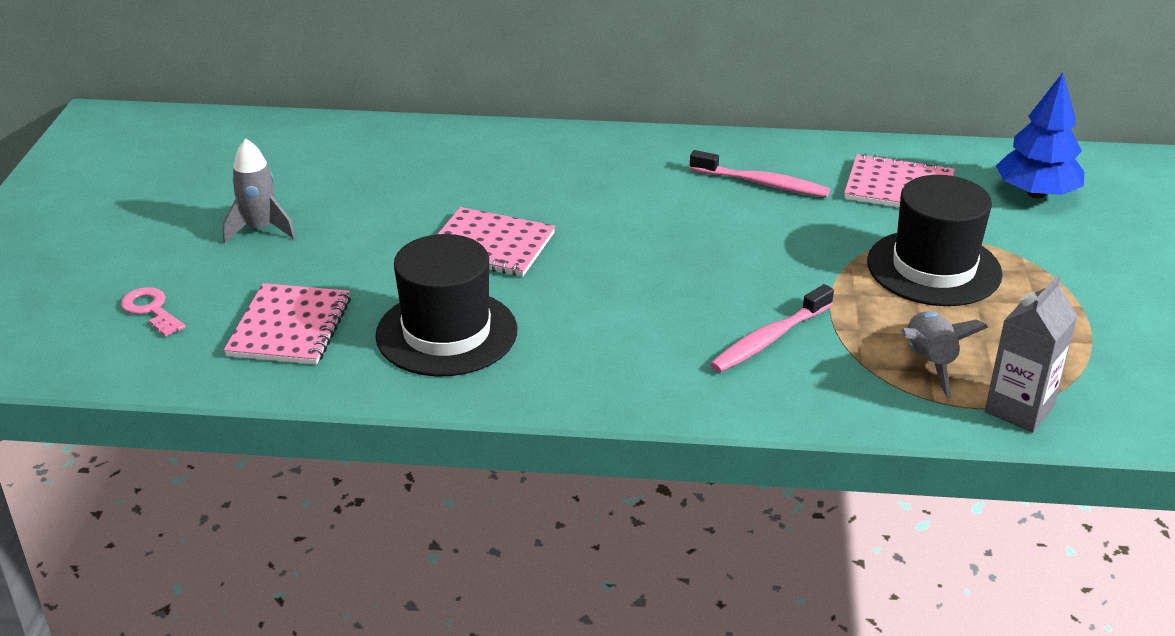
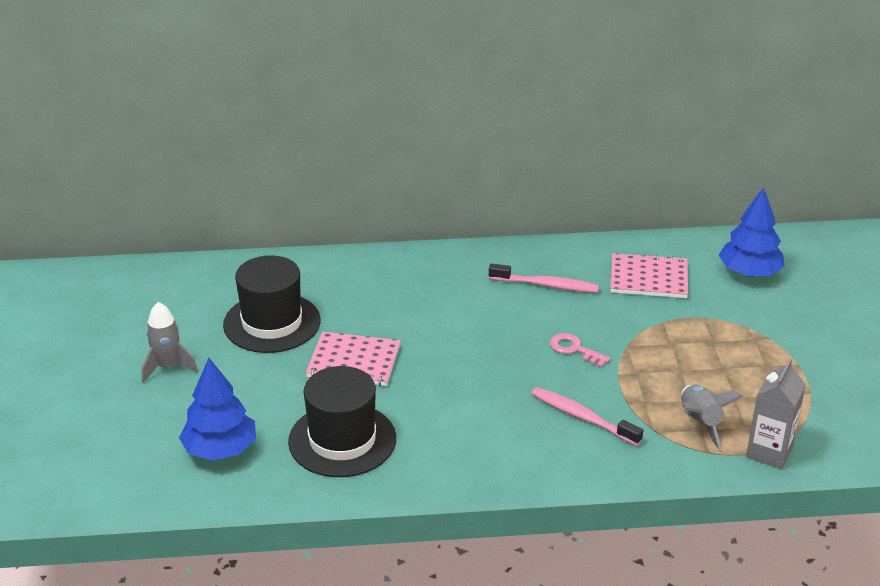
camera: 10 degrees left, 0 degrees up
pink key [121,287,186,337] -> pink key moved to [550,333,610,367]
pink notebook [224,283,351,365] -> blue tree [179,358,256,461]
pink toothbrush [710,284,834,372] -> pink toothbrush turned 90 degrees clockwise [531,387,643,446]
black hat [867,175,1003,306] -> black hat moved to [223,255,321,353]

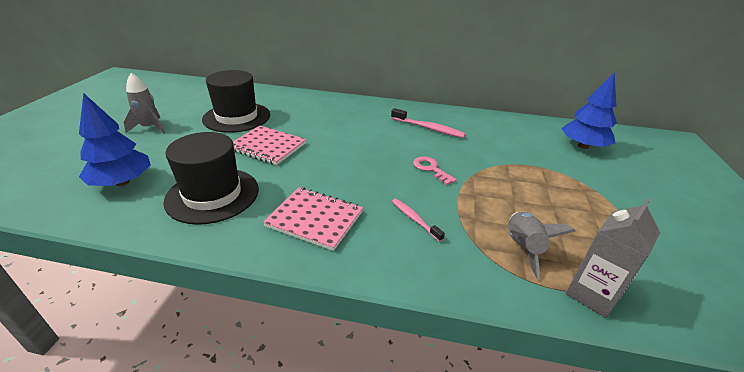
camera: 15 degrees right, 0 degrees up
pink toothbrush [531,387,643,446] -> pink toothbrush [392,199,445,242], size x0.64
pink notebook [610,252,688,298] -> pink notebook moved to [263,187,363,251]

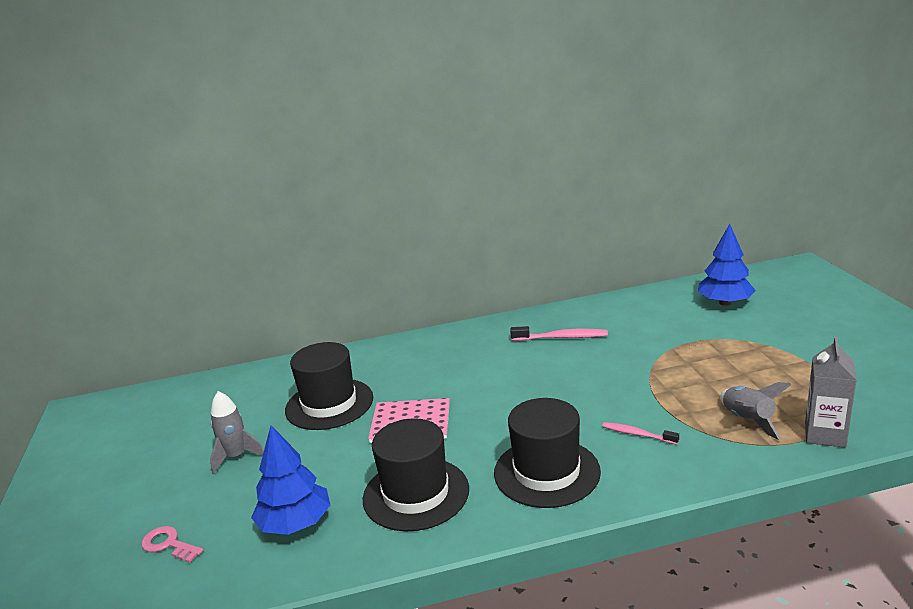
camera: 20 degrees left, 10 degrees down
pink notebook [263,187,363,251] -> black hat [494,398,601,508]
pink key [413,157,457,185] -> pink key moved to [141,526,203,563]

